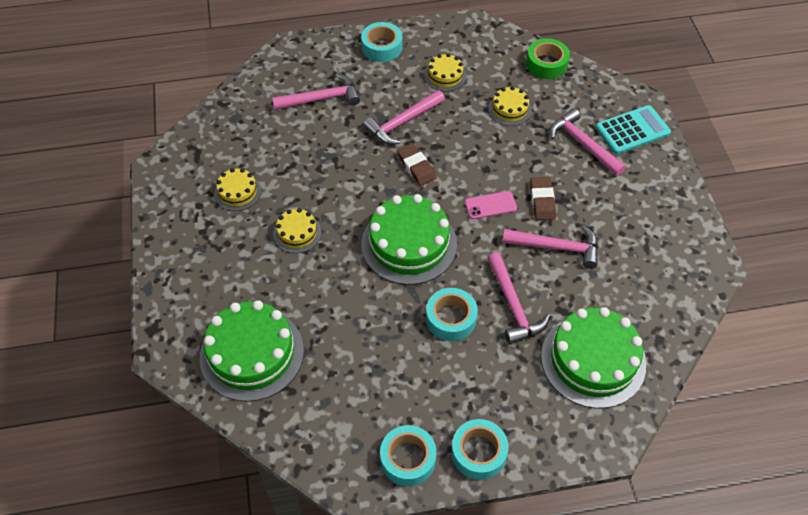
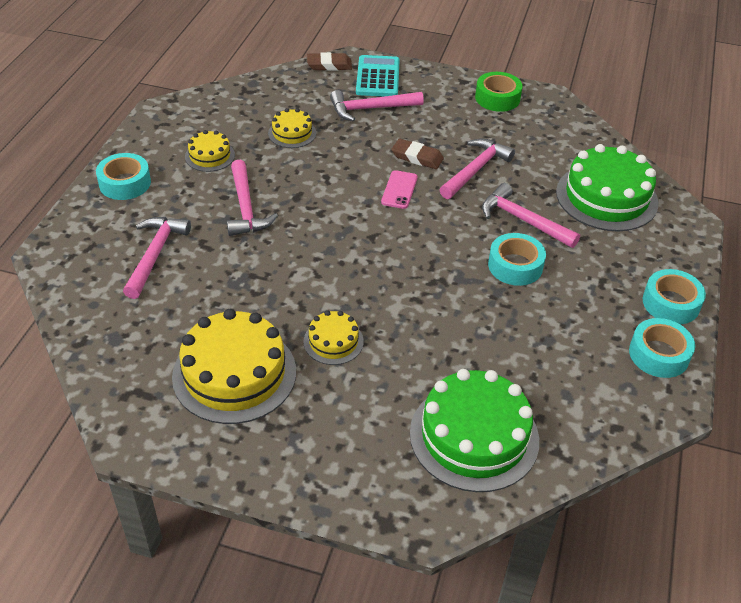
camera: 65 degrees left, 10 degrees down
yellow cake [214,168,261,211] -> yellow cake [172,309,296,424], size x1.98
green cake [361,194,457,285] -> none
brown eraser [397,144,436,186] -> brown eraser moved to [307,52,352,71]
pink hammer [487,252,550,344] -> pink hammer turned 150 degrees counterclockwise [482,183,580,248]
green tape [526,38,570,79] -> green tape moved to [475,72,523,112]

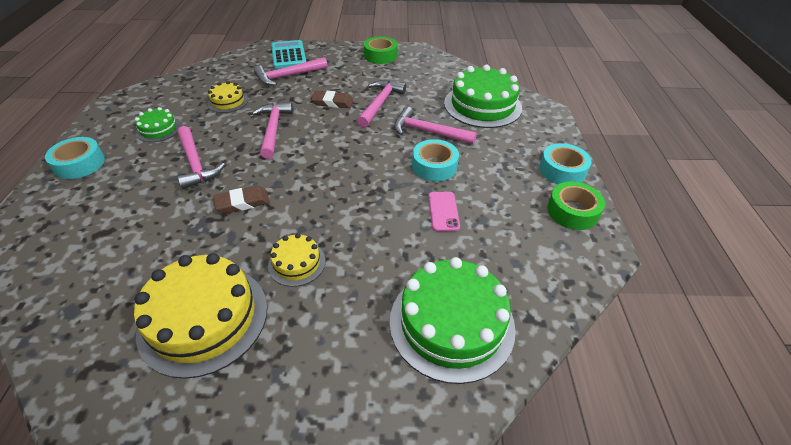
camera: 15 degrees left, 0 degrees up
pink hammer [123,217,191,299] -> pink hammer moved to [252,102,293,159]
yellow cake [185,130,235,172] -> green cake [135,107,181,142]
brown eraser [307,52,352,71] -> brown eraser moved to [214,186,270,213]
pink phone [381,170,418,209] -> pink phone moved to [428,192,460,232]
turquoise tape [629,318,695,378] -> green tape [547,181,605,230]

